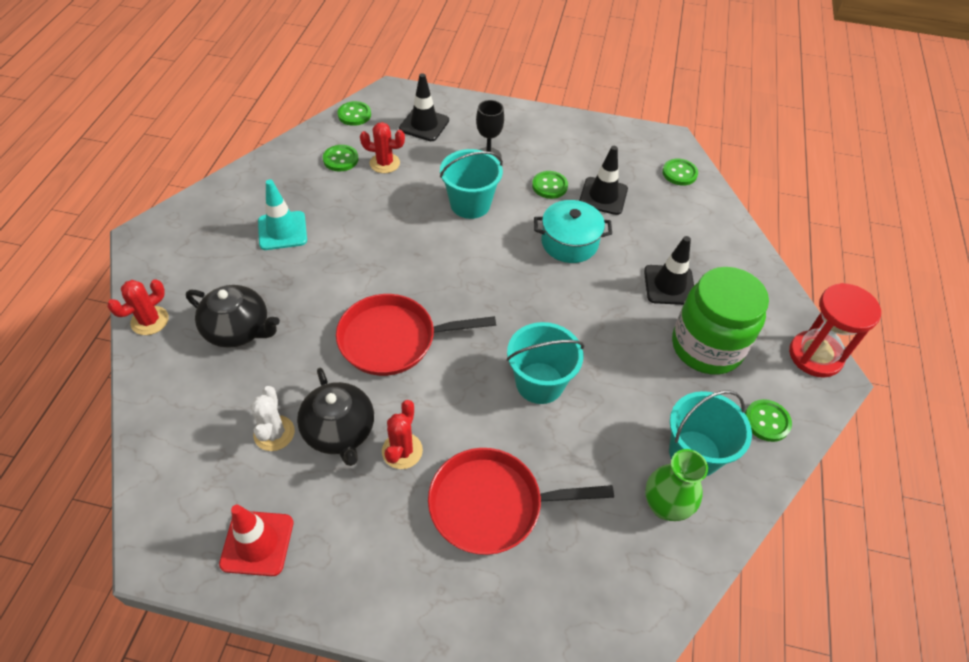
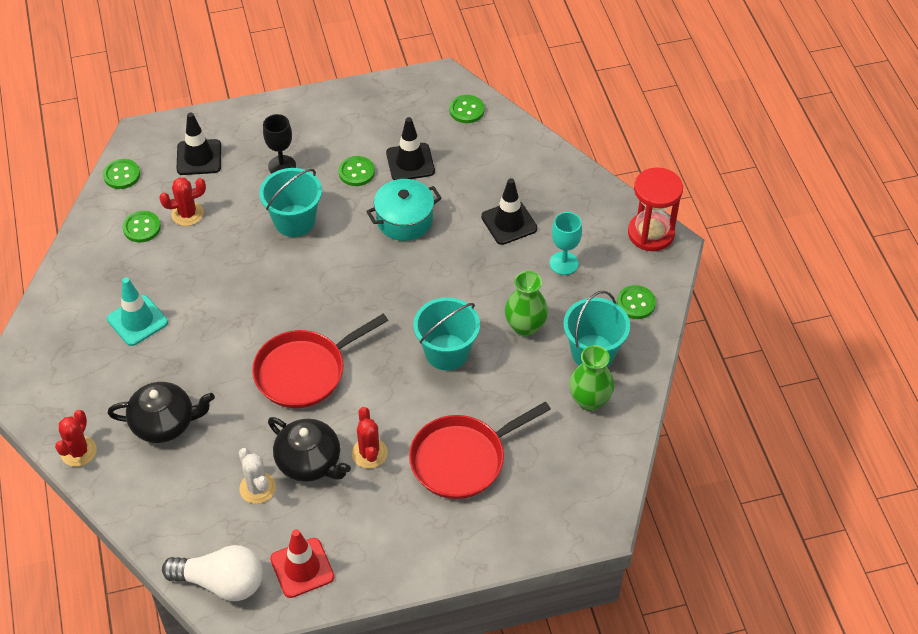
camera: 25 degrees left, 0 degrees up
green jar [672,267,769,375] -> turquoise goblet [550,212,582,275]
none -> white light bulb [162,545,263,601]
none -> green vase [505,271,548,337]

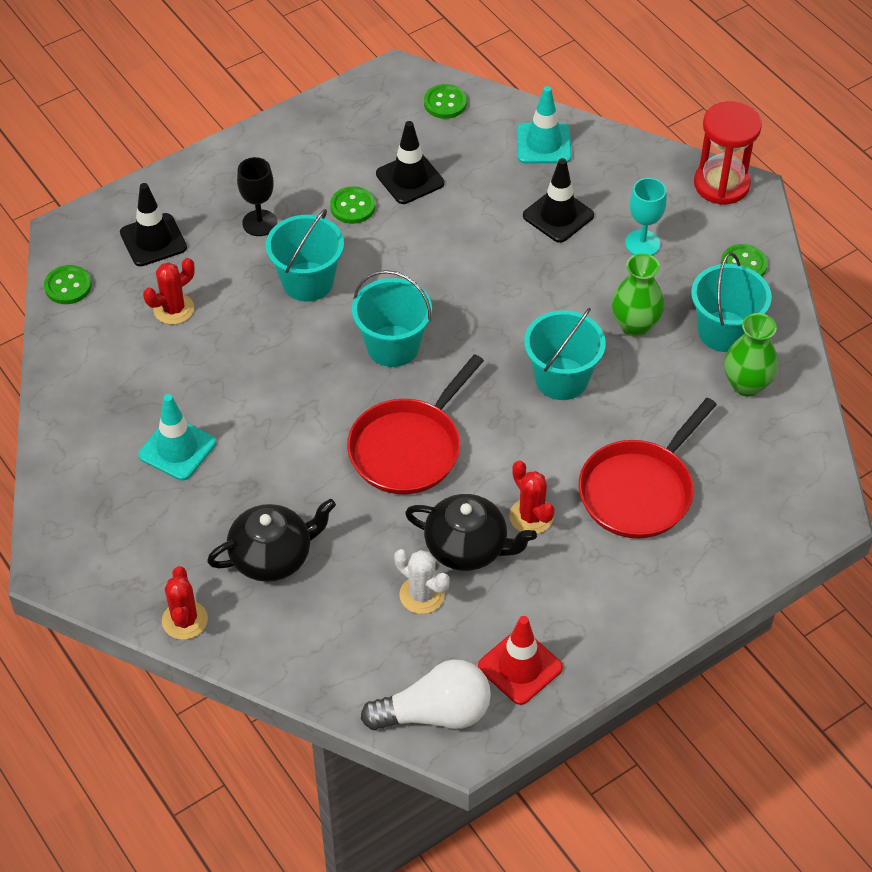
camera: 20 degrees left, 0 degrees up
green button [122,211,161,242] -> none
turquoise pot [366,179,442,241] -> none
none -> turquoise bucket [352,270,432,367]
none -> turquoise traffic cone [517,86,572,164]

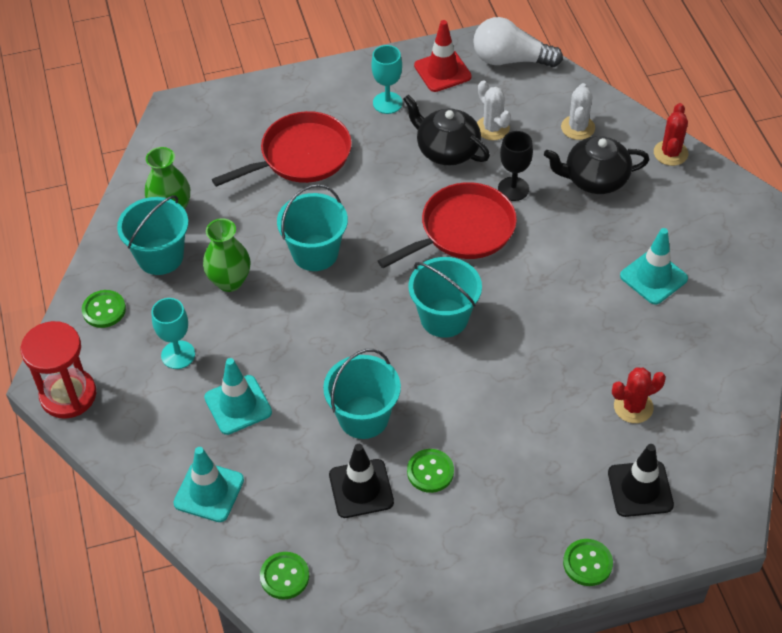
camera: 160 degrees left, 0 degrees up
green button [44,265,92,304] -> green button moved to [563,539,613,586]
black goblet [237,157,277,236] -> black goblet moved to [498,131,533,201]
turquoise bucket [266,209,344,302] -> turquoise bucket moved to [323,349,401,439]
red cactus [509,460,555,534] -> none
black traffic cone [523,158,594,243] -> turquoise traffic cone [204,358,272,435]
none -> turquoise goblet [371,45,403,114]
none -> white cactus [561,83,595,140]

